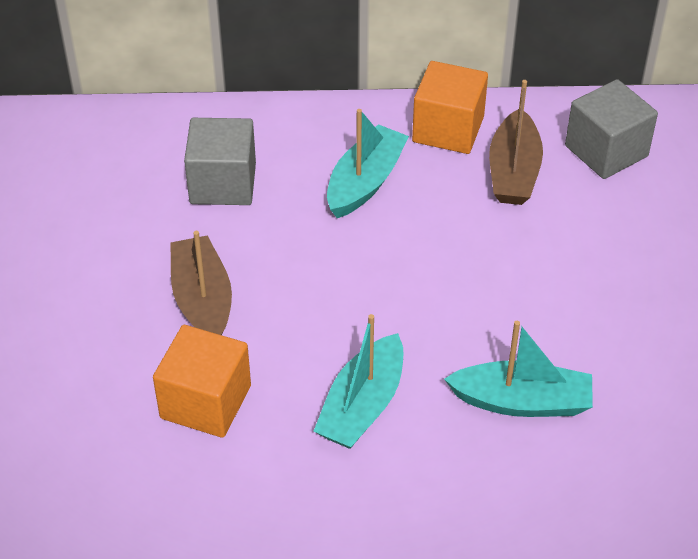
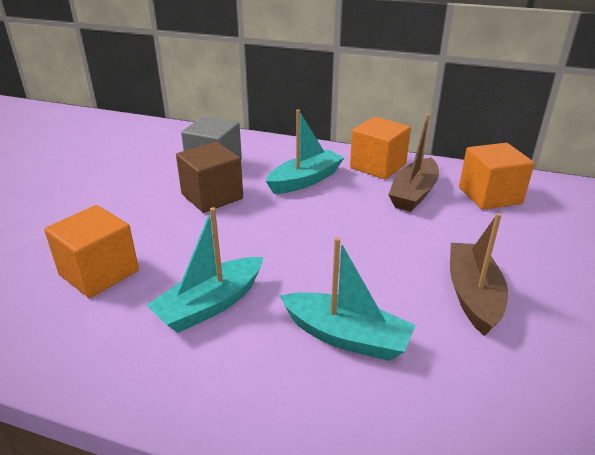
camera: 20 degrees right, 15 degrees down
brown boat [170,231,232,335] -> brown boat moved to [450,213,508,336]
grey cube [565,79,658,179] -> orange cube [459,143,534,210]
none -> brown cube [176,142,243,213]

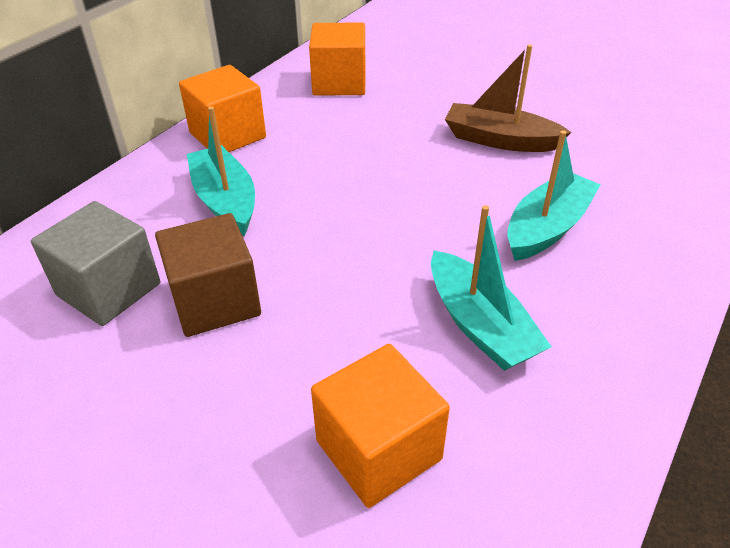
camera: 75 degrees left, 10 degrees up
brown boat [388,114,439,212] -> none

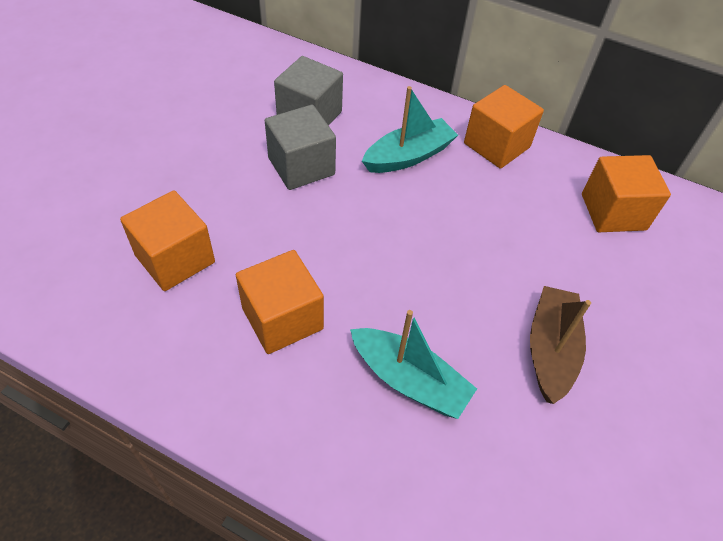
camera: 80 degrees right, 10 degrees up
brown cube [155,213,261,337] -> grey cube [265,105,336,190]
turquoise boat [431,205,552,371] -> orange cube [236,250,324,354]

